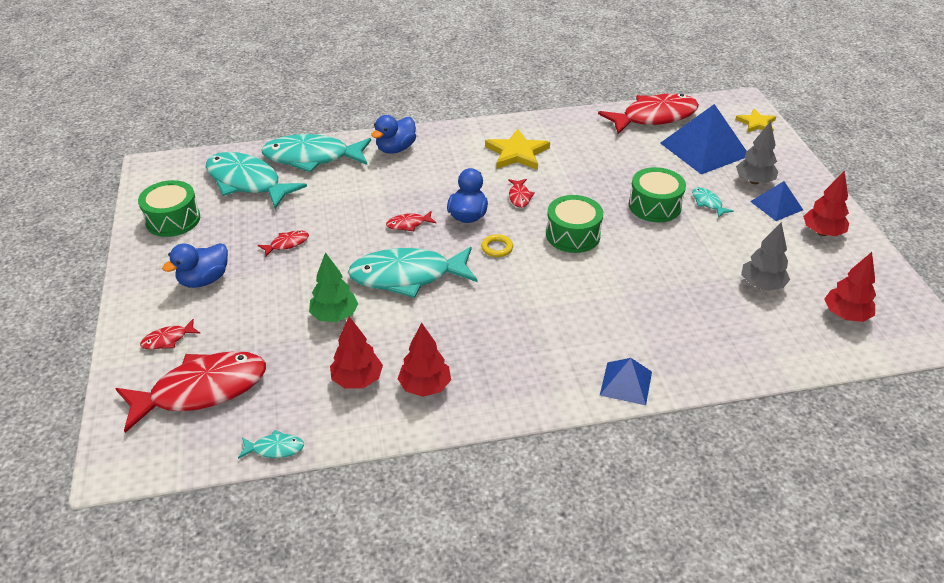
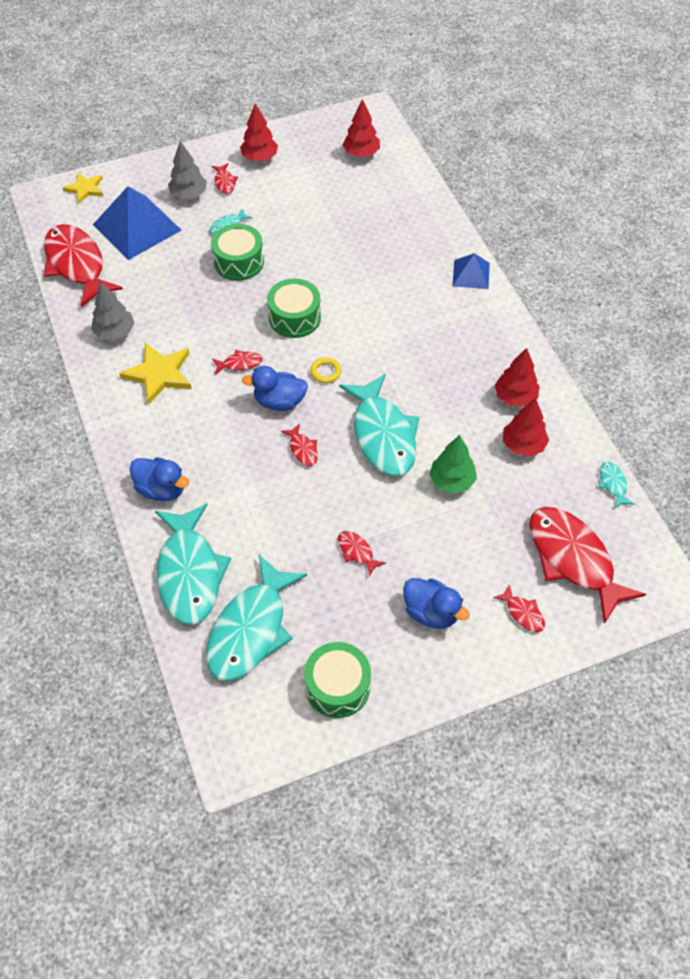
camera: 100 degrees left, 15 degrees up
grey tree [741,222,790,291] -> grey tree moved to [91,281,135,340]
blue pyramid [750,181,803,221] -> red fish [212,163,238,194]

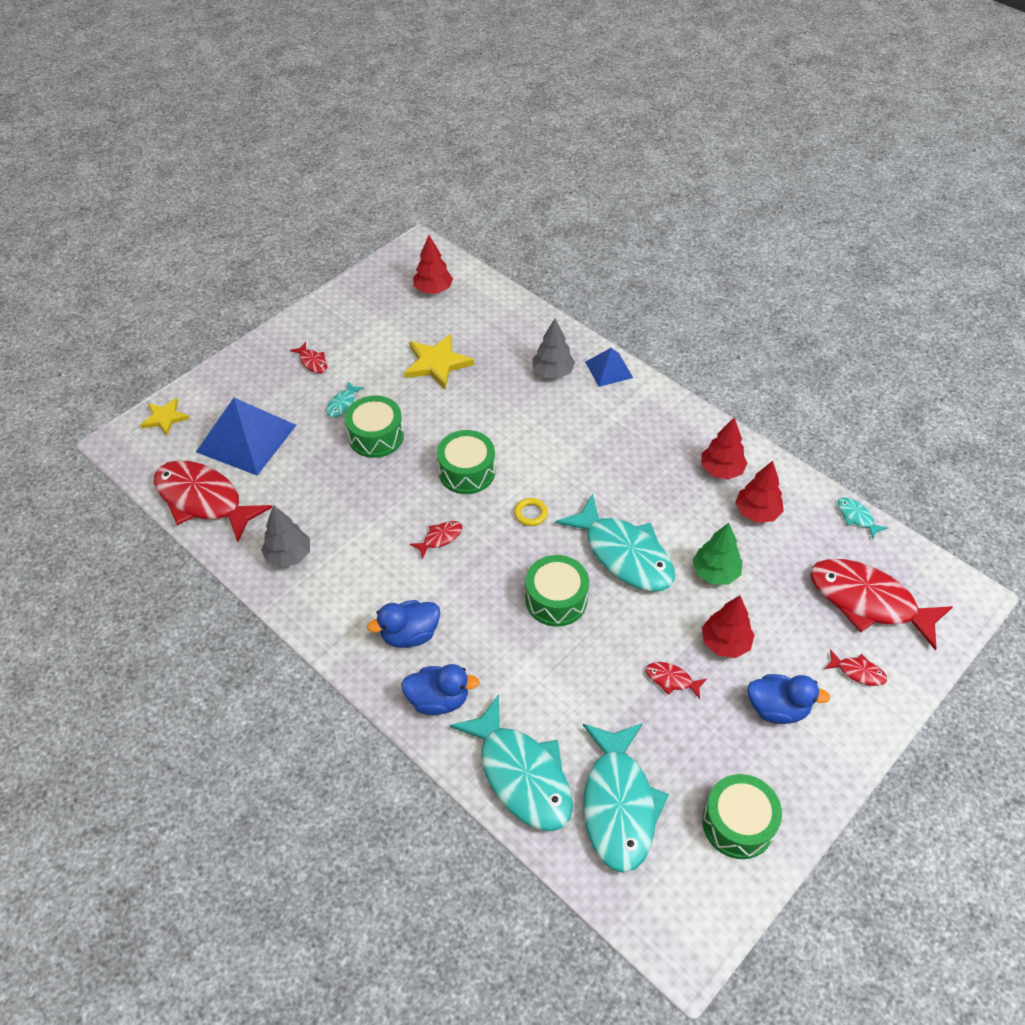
camera: 25 degrees left, 5 degrees down
yellow star [119,343,192,405] -> yellow star moved to [404,334,474,389]
grey tree [168,141,207,199] -> grey tree moved to [532,319,575,379]
red tree [240,104,278,161] -> red tree moved to [702,596,754,658]
blue duck [242,366,308,411] -> blue duck moved to [367,600,440,648]
red fish [281,423,318,466] -> green drum [526,555,589,627]

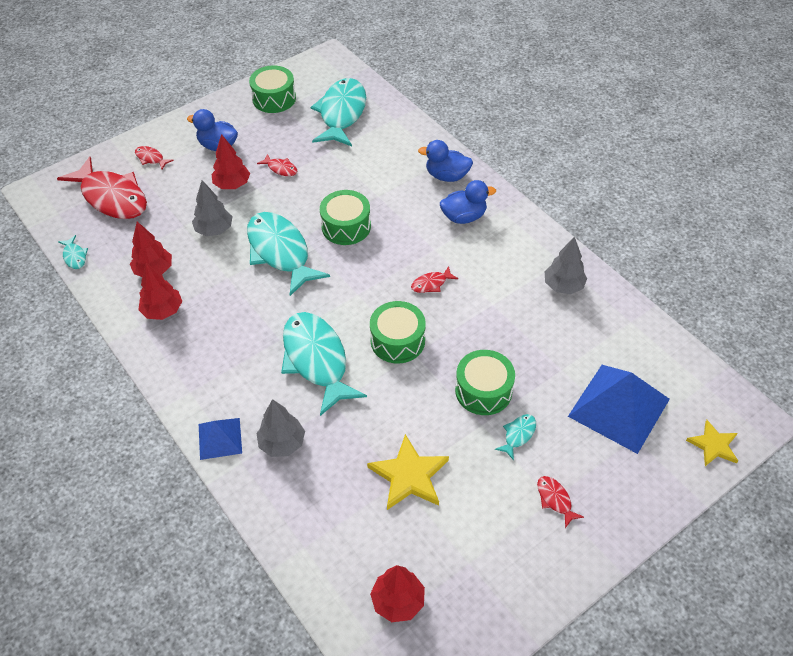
camera: 170 degrees left, 0 degrees up
red fish [154,460,272,542] -> none
turquoise fish [450,695,573,831] -> turquoise fish moved to [281,312,367,416]
yellow ring [514,498,548,526] -> none
green tree [692,523,742,584] -> grey tree [192,180,233,236]

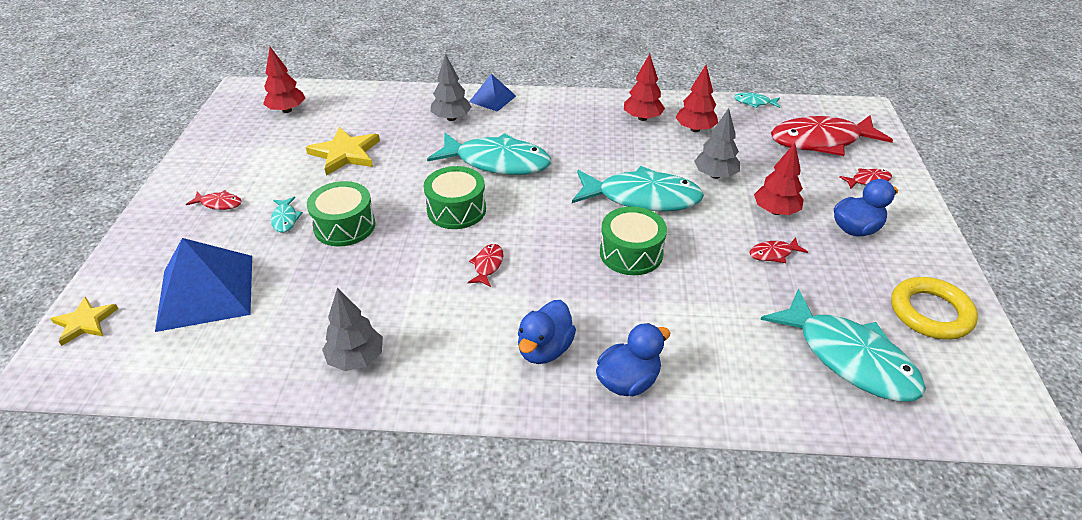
camera: 130 degrees right, 10 degrees down
green drum [249,65,296,113] -> yellow ring [891,277,978,340]

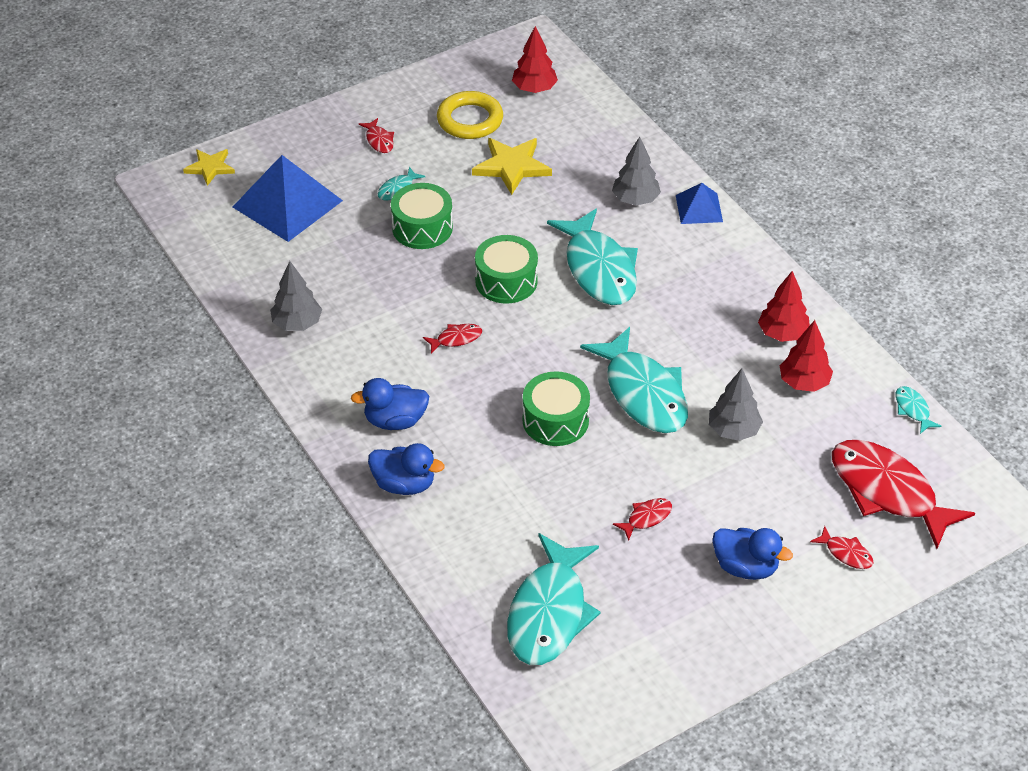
camera: 55 degrees right, 5 degrees up
red fish [749,237,808,263] -> red fish turned 105 degrees clockwise [613,498,672,541]
red tree [754,143,804,215] -> none
yellow ring [891,277,978,340] -> yellow ring moved to [437,91,503,139]

